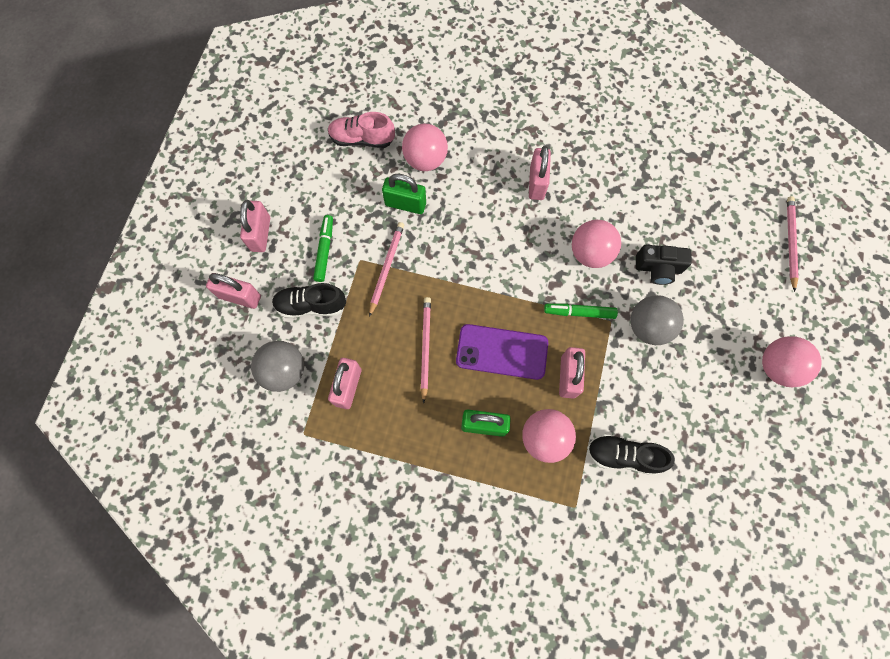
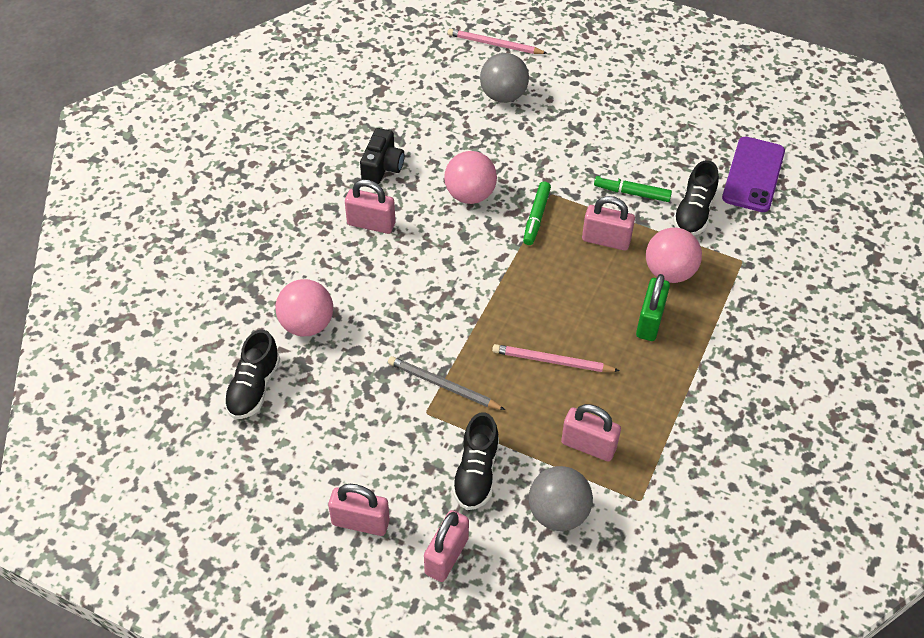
camera: 80 degrees left, 20 degrees down
green marker [313,215,333,282] -> green marker moved to [594,175,672,202]
pink shoe [328,112,395,148] -> black shoe [224,330,280,419]
pink pencil [369,222,404,317] -> grey pencil [388,356,505,410]
green padlock [382,174,426,214] -> none
purple phone [456,324,548,380] -> purple phone moved to [722,137,785,212]
grey ball [630,295,683,345] -> grey ball moved to [480,53,529,103]
black camera [636,245,692,285] -> black camera moved to [360,128,404,184]
pink ball [762,336,822,387] -> none

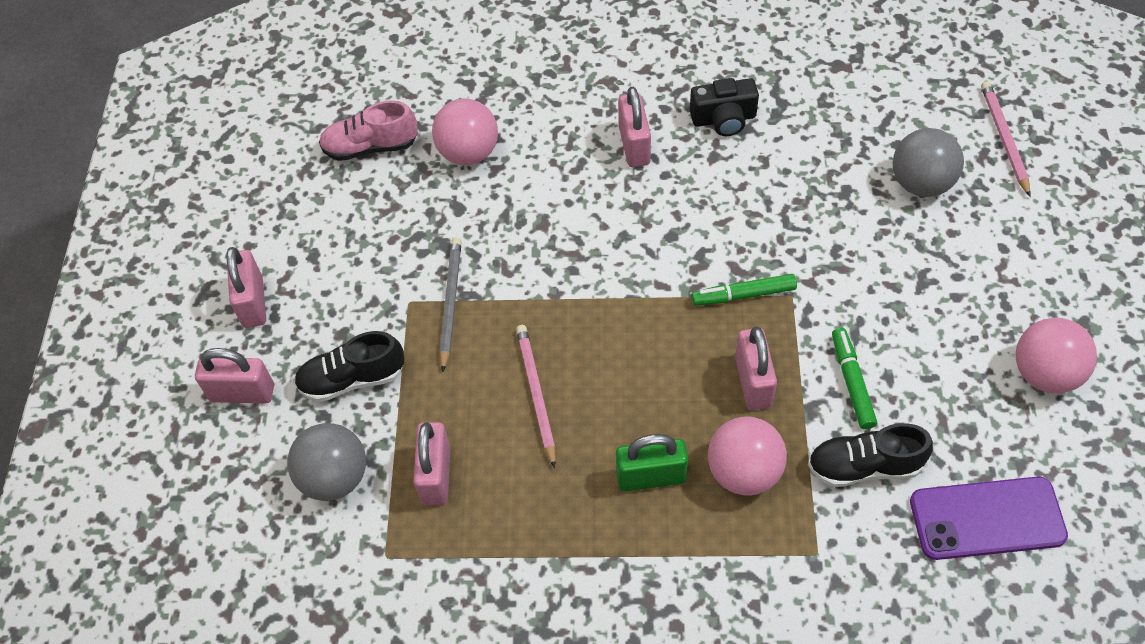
camera: 70 degrees right, 5 degrees up
black shoe [224,330,280,419] -> pink shoe [319,100,418,161]
pink ball [444,151,497,204] -> pink ball moved to [1016,318,1097,394]

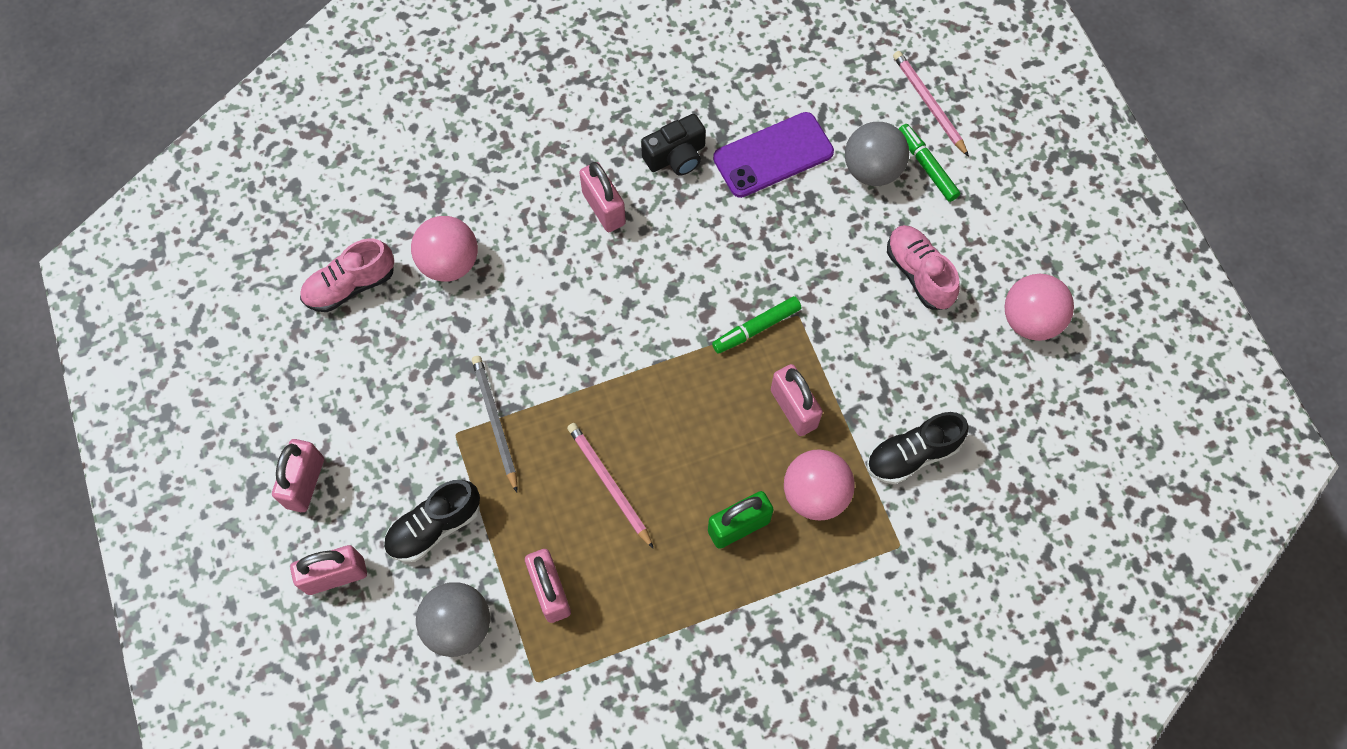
camera: 25 degrees left, 10 degrees up
pink padlock [227,247,266,328] -> pink padlock turned 45 degrees clockwise [272,439,324,512]
green marker [832,328,877,430] -> green marker moved to [899,124,960,202]
purple phone [910,477,1068,560] -> purple phone moved to [713,112,834,198]
none -> pink shoe [887,225,960,310]

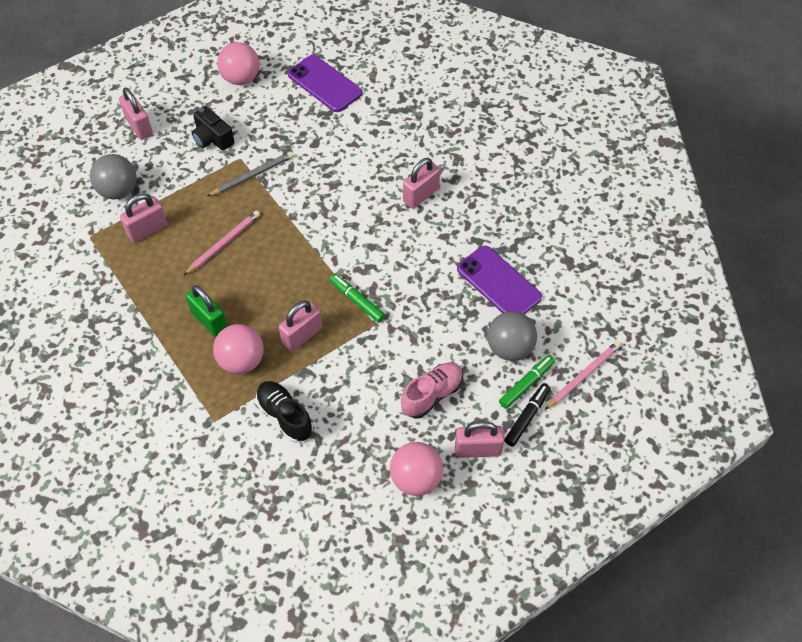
camera: 75 degrees right, 10 degrees down
pink padlock [272,439,324,512] -> pink padlock moved to [455,421,504,458]
pink shoe [300,238,394,312] -> purple phone [288,55,362,112]
black shoe [384,480,480,562] -> none
pink ball [411,216,478,282] -> pink ball moved to [217,42,259,85]
black camera [641,114,706,176] -> black camera moved to [191,106,234,151]
none -> black marker [504,383,550,447]

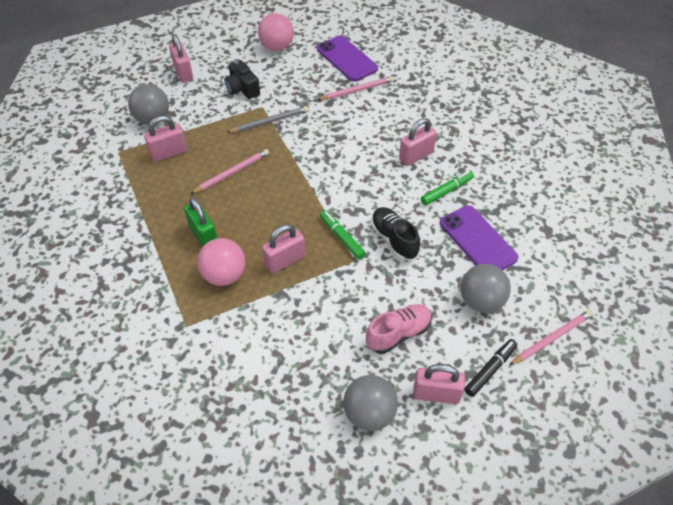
camera: 10 degrees right, 5 degrees down
black shoe [256,381,313,443] -> black shoe moved to [371,207,420,260]
pink ball [390,442,443,496] -> grey ball [343,375,398,431]
green marker [499,355,555,409] -> green marker moved to [421,171,474,205]
none -> pink pencil [317,76,394,100]

